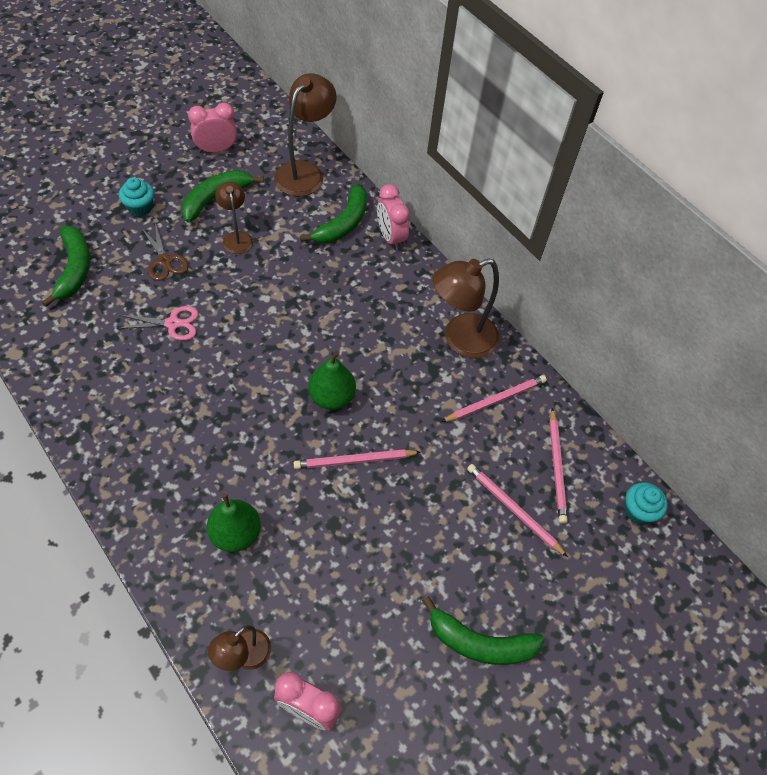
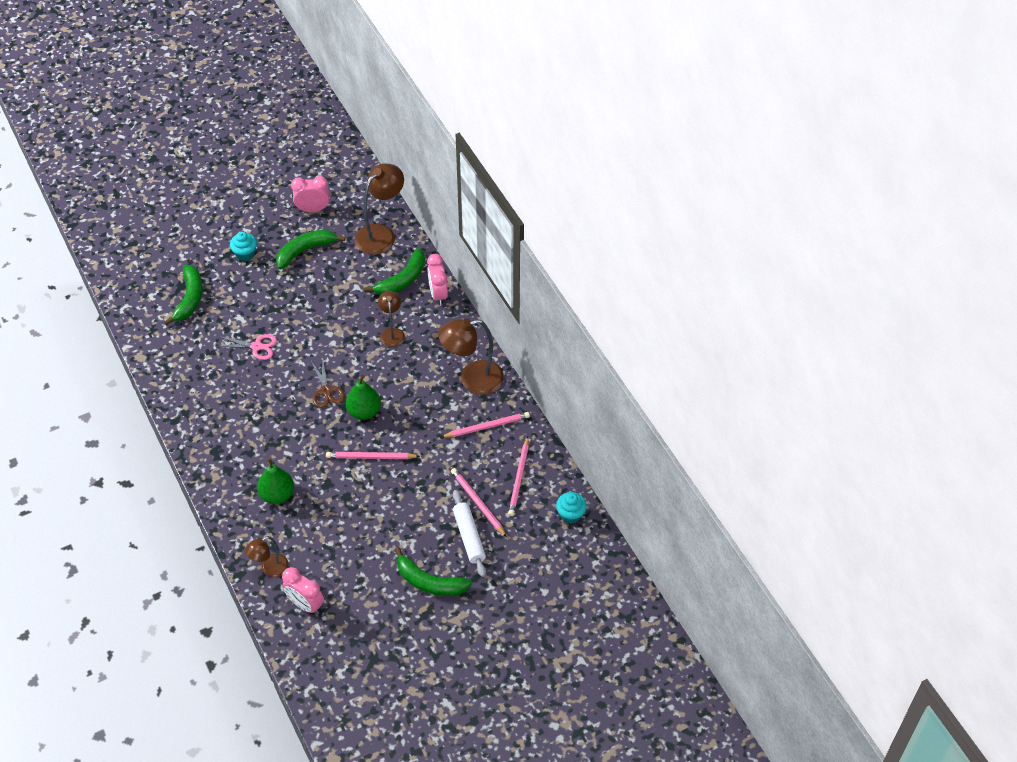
camera: 15 degrees right, 5 degrees down
brown scissors [141,223,188,281] -> brown scissors moved to [311,359,345,408]
brown lamp [215,182,253,254] -> brown lamp moved to [378,291,405,347]
none -> white rolling pin [453,490,486,577]

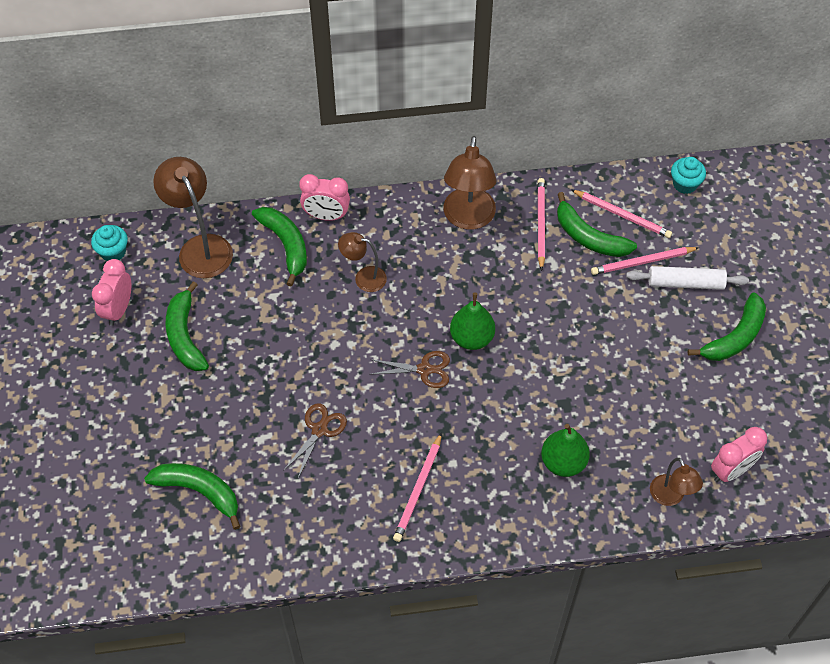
camera: 70 degrees left, 5 degrees up
pink scissors [215,334,277,360] -> brown scissors [283,404,347,478]
turquoise cupcake [230,232,257,261] -> turquoise cupcake moved to [91,225,128,261]
pink pencil [326,452,420,459] -> pink pencil moved to [393,432,442,542]
none -> green banana [557,192,637,257]

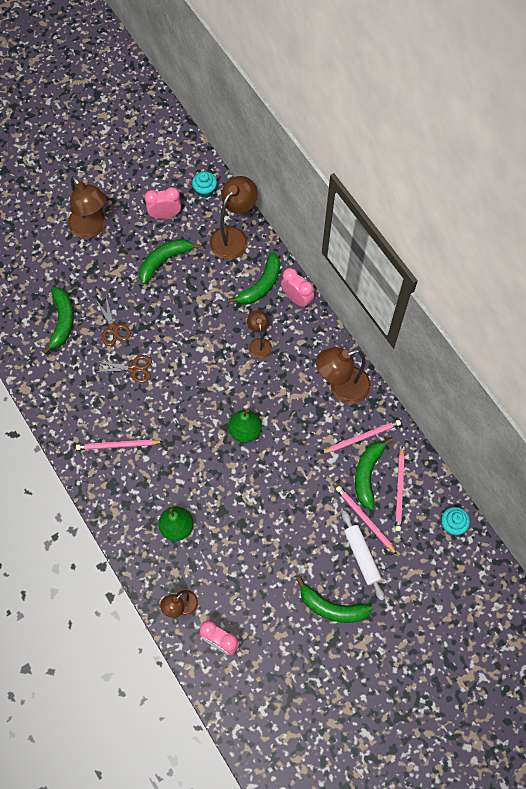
camera: 65 degrees right, 10 degrees up
pink clock [299,174,350,221] -> pink clock turned 150 degrees clockwise [281,268,314,308]
brown scissors [369,351,450,388] -> brown scissors moved to [96,297,131,346]
none -> brown lamp [68,176,106,238]

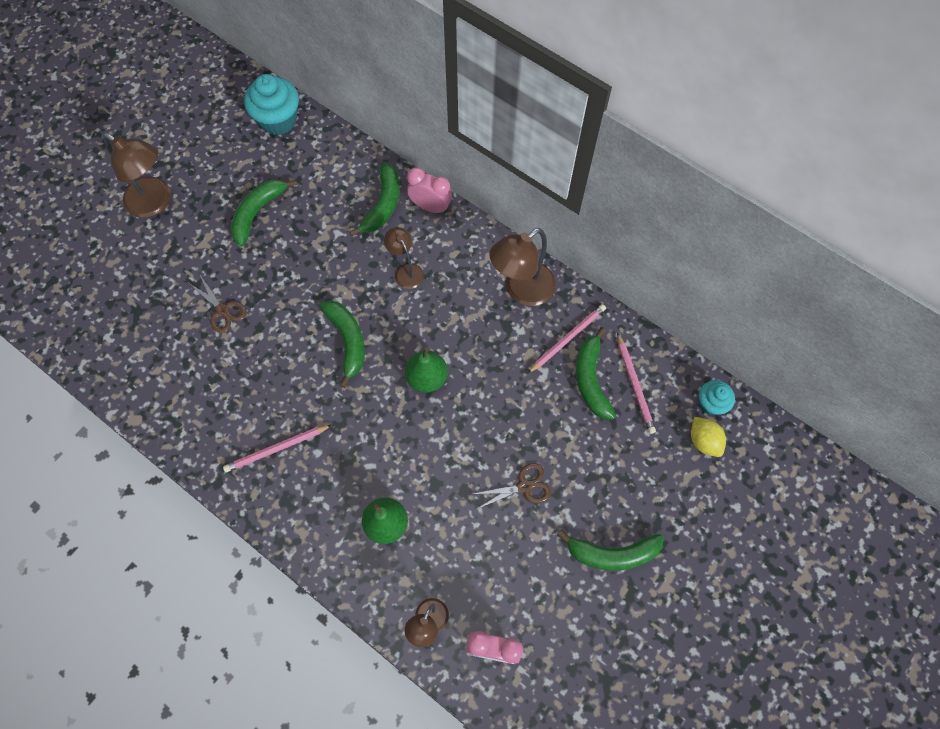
camera: 20 degrees left, 0 degrees up
green banana [42,287,74,354] -> green banana moved to [319,300,365,388]
brown scissors [96,355,152,383] -> brown scissors moved to [474,463,551,509]
pink clock [145,187,181,219] -> none
turquoise cupcake [192,171,217,198] -> turquoise cupcake [244,74,299,135], size x1.73
brown lamp [210,176,258,260] -> none
pink pencil [336,486,397,554] -> none
white rolling pin [342,511,384,600] -> none
none -> yellow lemon [691,417,726,457]

